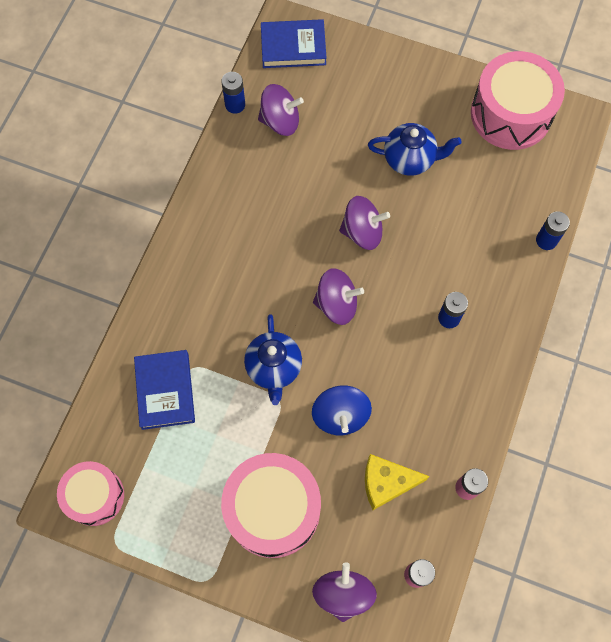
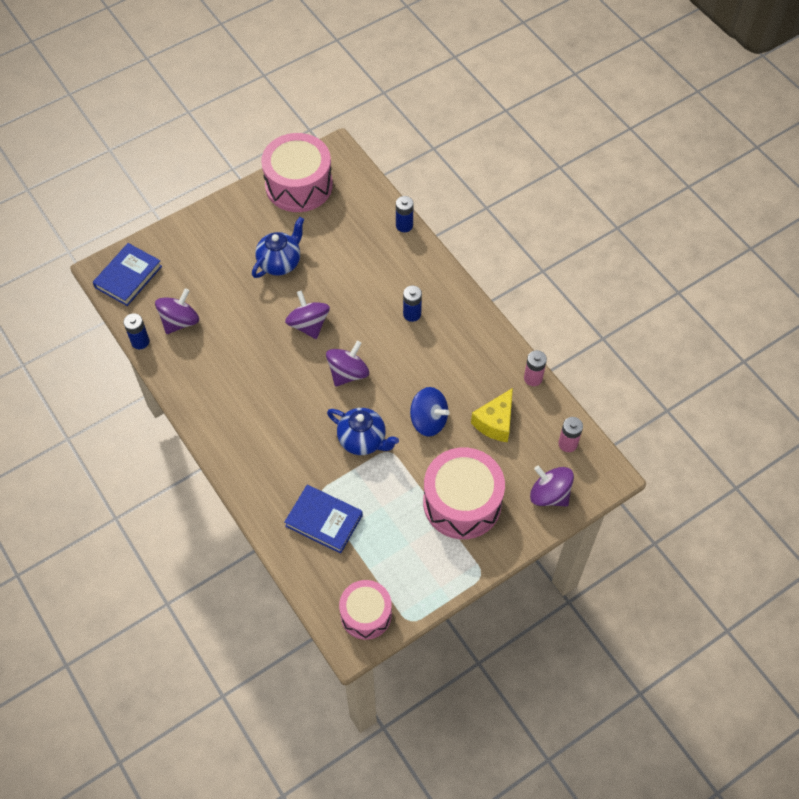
camera: 55 degrees left, 10 degrees down
purple spinning top [339,196,390,250] -> purple spinning top turned 60 degrees counterclockwise [285,290,330,339]

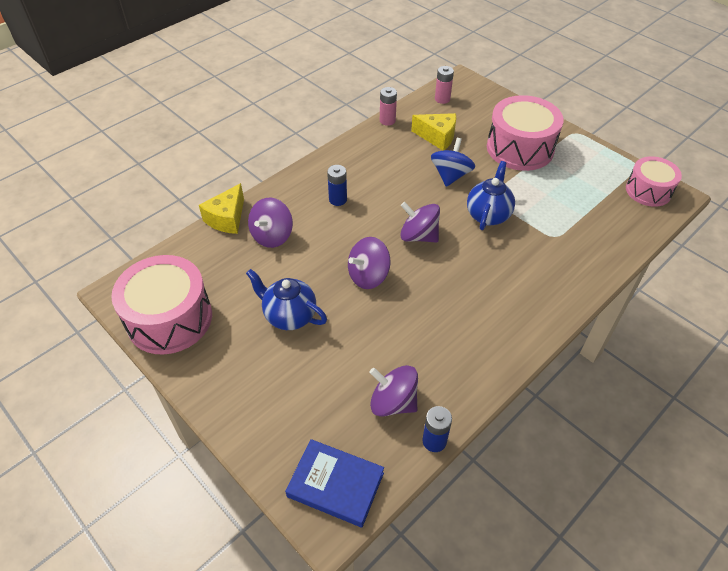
camera: 100 degrees left, 10 degrees down
blue book [284,485,363,554] -> none
blue battery [396,196,414,232] -> yellow cheese [199,183,244,234]
purple spinning top [530,466,574,507] -> purple spinning top moved to [248,198,293,248]

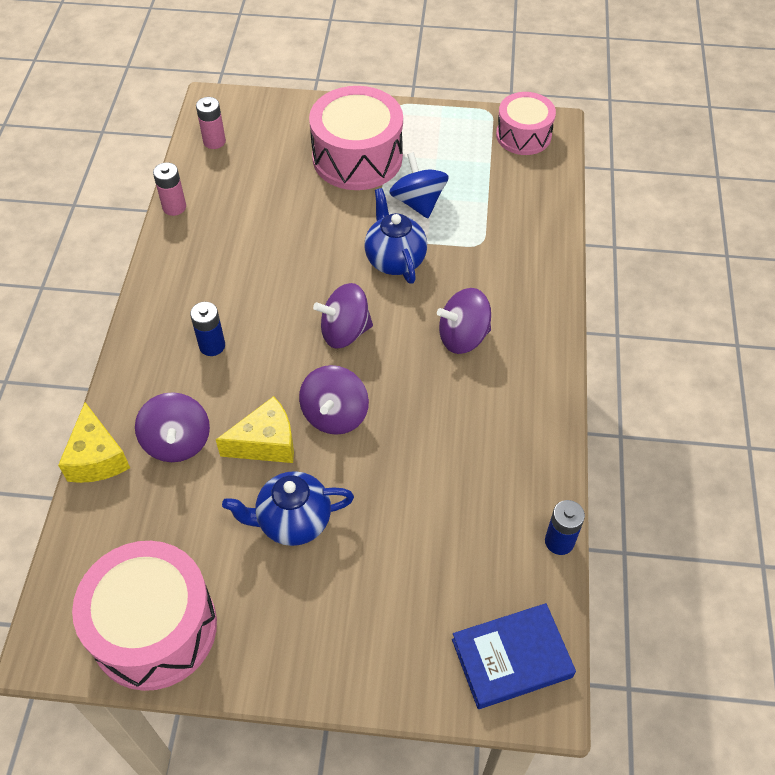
camera: 40 degrees left, 5 degrees up
purple spinning top [369,365,418,417] -> purple spinning top moved to [437,288,491,354]
yellow cheese [411,113,456,150] -> yellow cheese moved to [216,396,294,463]
blue spinning top [431,138,475,187] -> blue spinning top moved to [389,152,449,218]

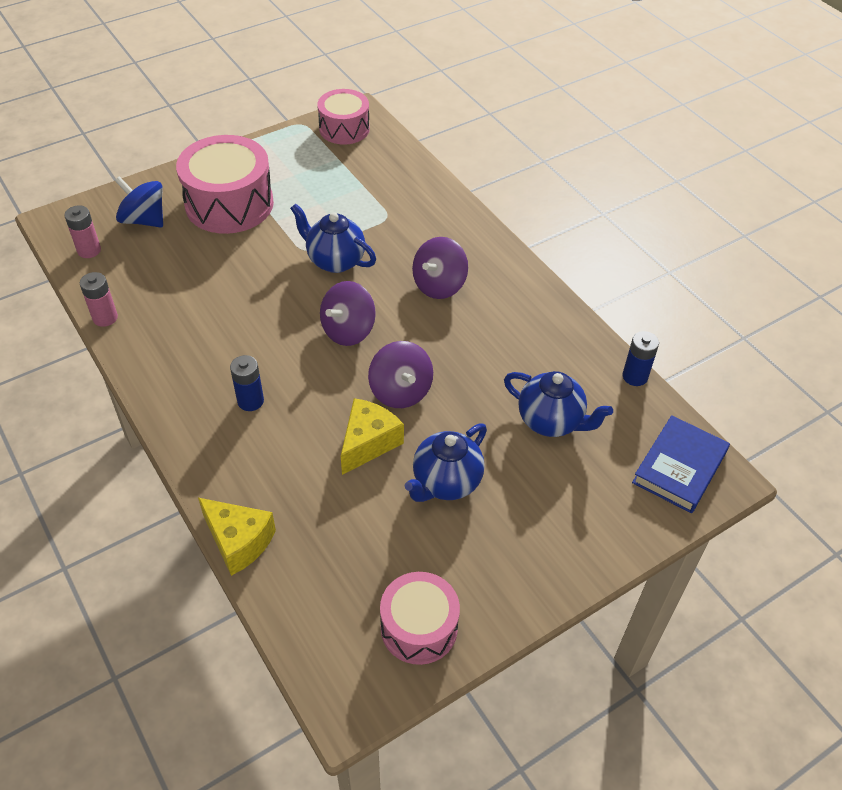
camera: 40 degrees left, 5 degrees down
pink drum [72,541,217,691] -> pink drum [380,572,460,665], size x0.62
purple spinning top [135,392,210,462] -> none
blue spinning top [389,152,449,218] -> blue spinning top moved to [114,176,163,228]
none -> blue teapot [504,371,613,437]

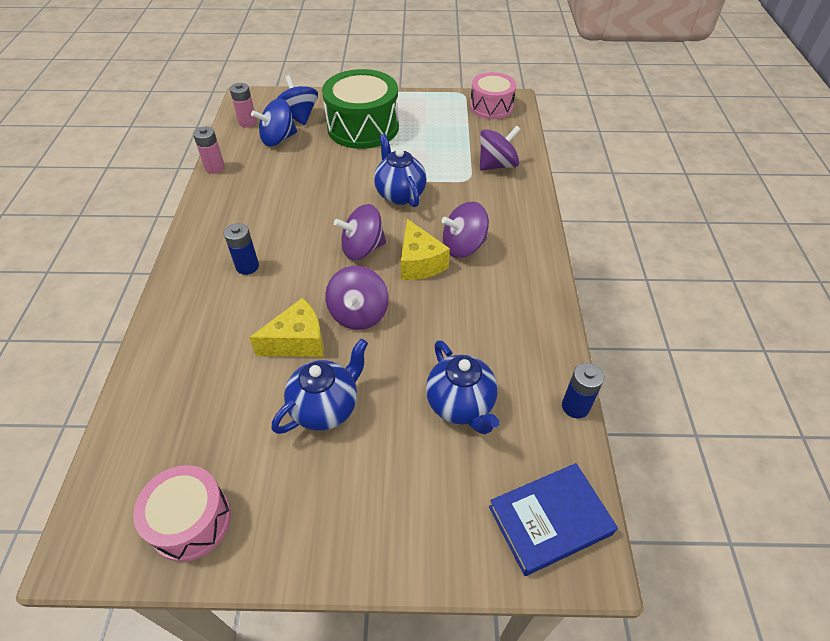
camera: 35 degrees right, 0 degrees up
pink drum [176,135,274,234] -> green drum [322,69,399,149]
yellow cheese [198,498,276,576] -> yellow cheese moved to [401,219,450,280]
blue teapot [405,423,487,502] -> blue teapot turned 150 degrees clockwise [272,339,368,434]
none -> blue spinning top [251,98,297,146]
none -> purple spinning top [480,126,521,171]

